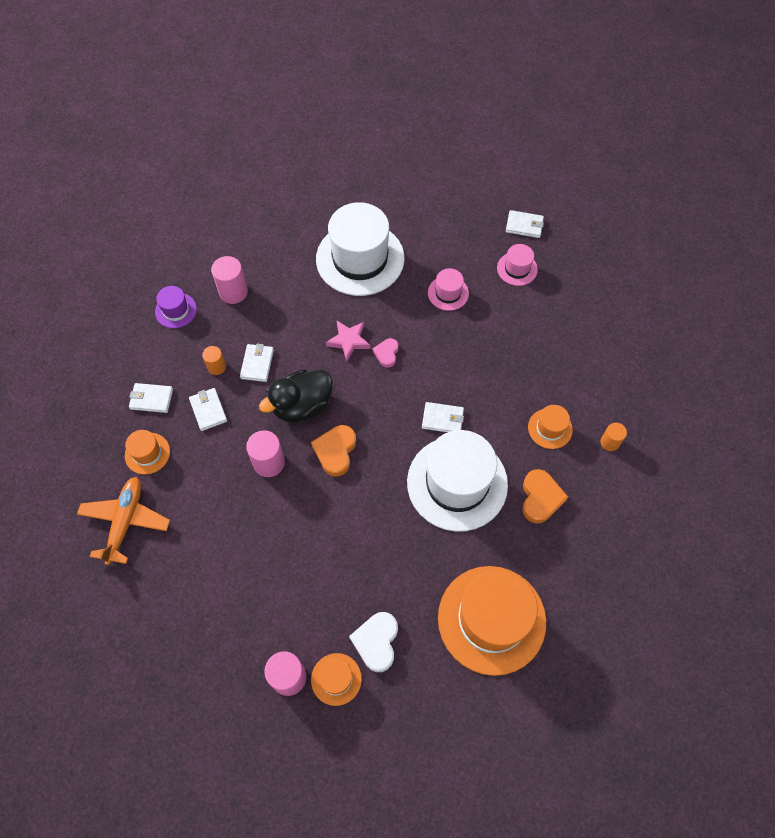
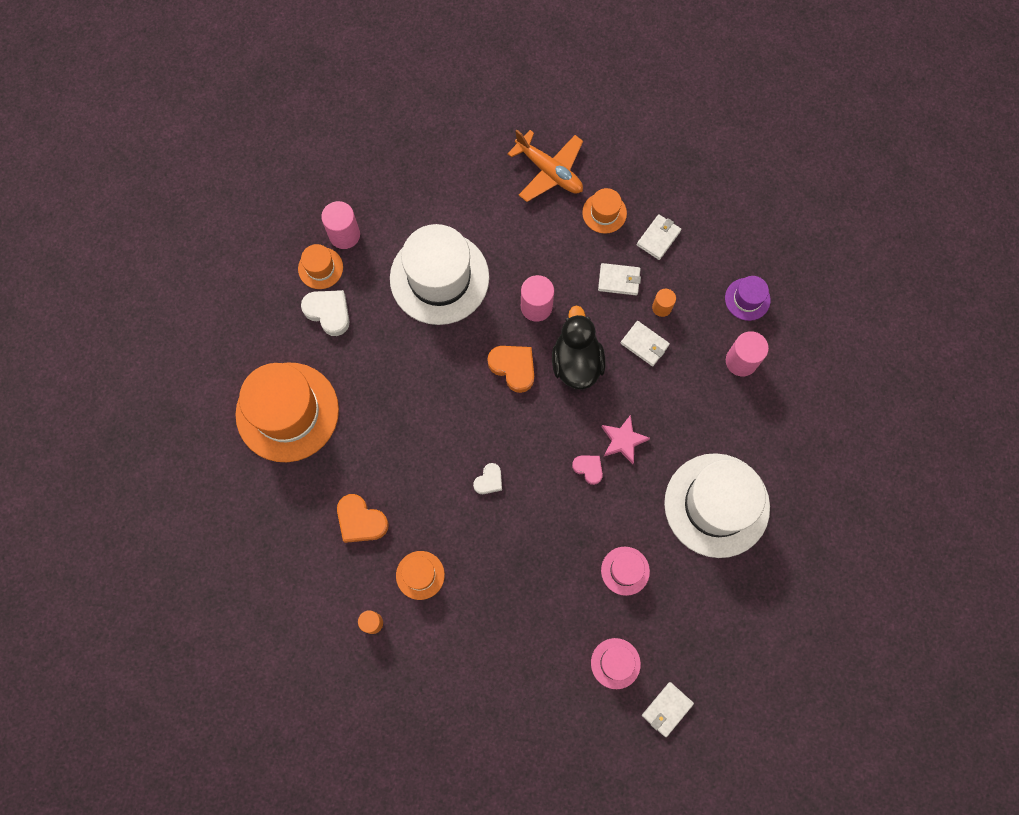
camera: 120 degrees right, 10 degrees up
white hat [407,430,508,532] -> white hat moved to [390,224,489,325]
white wallet [422,402,464,432] -> white heart [473,463,502,494]

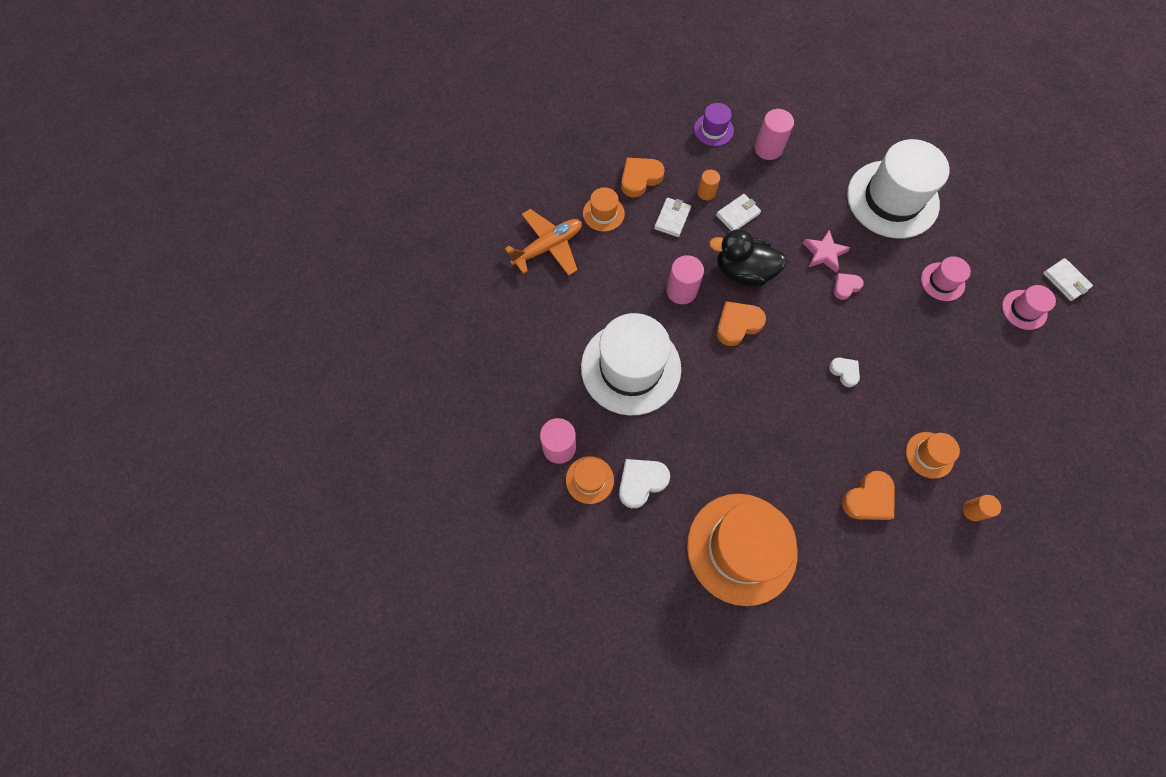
camera: 75 degrees left, 5 degrees down
white wallet [637,214,681,260] -> orange heart [621,158,665,197]

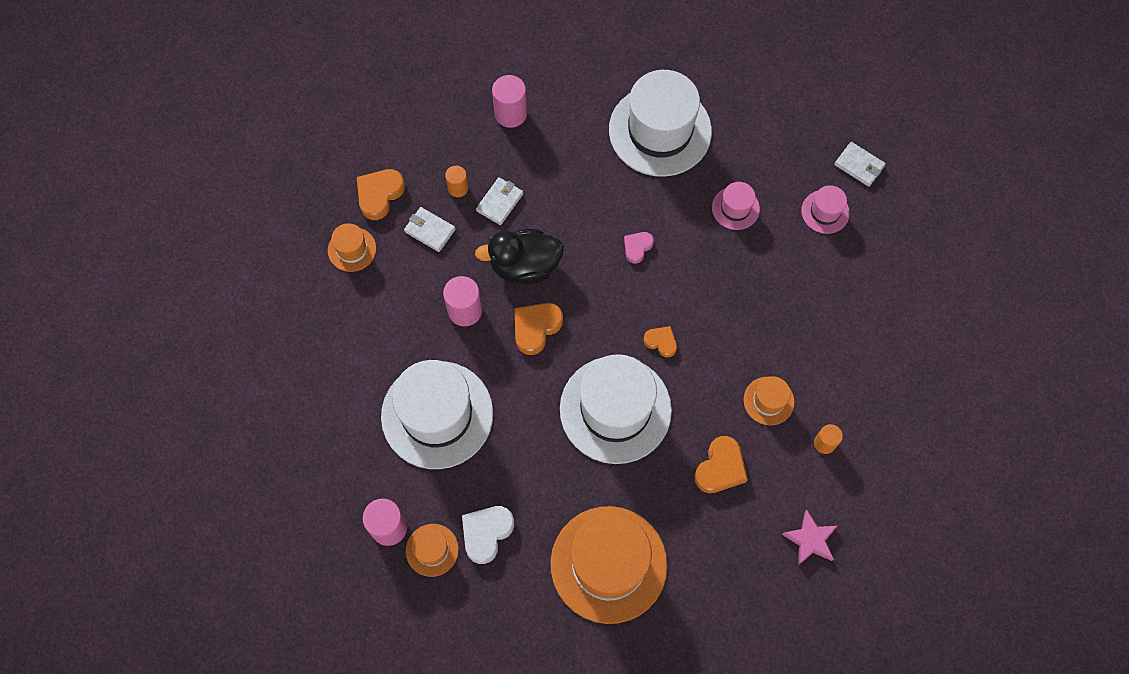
camera: 20 degrees left, 0 degrees up
orange plane [505,209,582,276] -> none
white wallet [654,198,691,237] -> white wallet turned 60 degrees counterclockwise [404,207,456,252]
purple hat [694,103,734,146] -> none
pink star [803,230,850,272] -> pink star moved to [782,510,837,565]
white heart [829,358,860,387] -> orange heart [644,326,677,357]
none -> white hat [560,354,672,464]

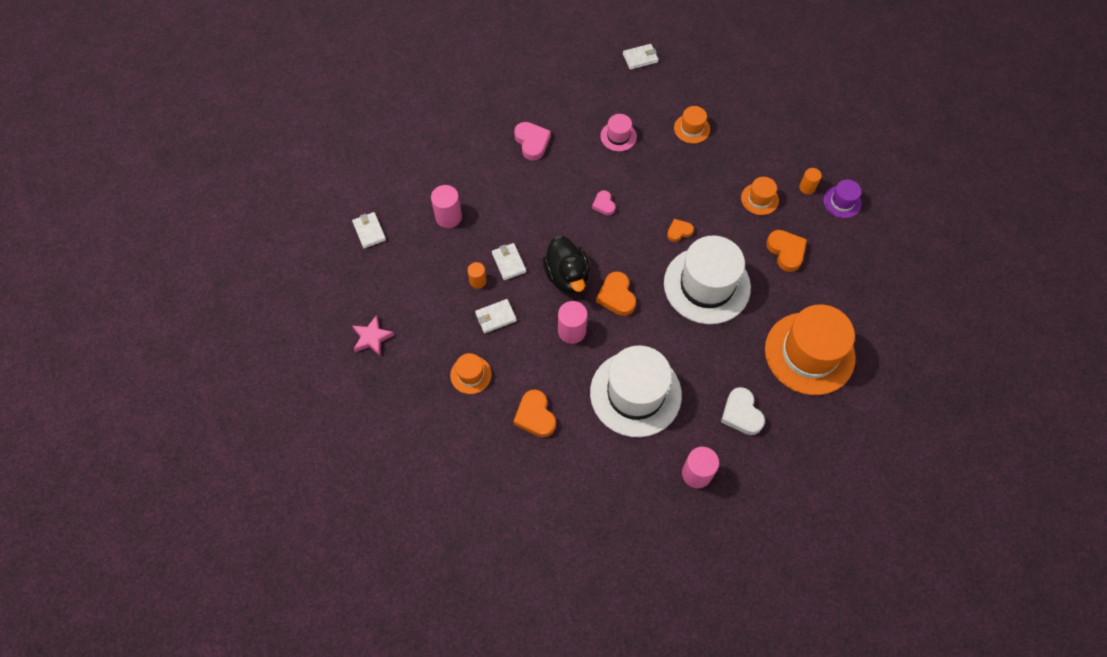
camera: 55 degrees left, 5 degrees down
orange heart [357,169,405,220] -> orange heart moved to [513,389,556,437]
orange hat [406,524,459,577] -> orange hat moved to [674,106,710,144]
black duck [475,229,564,284] -> black duck turned 45 degrees counterclockwise [542,236,590,294]
white hat [609,70,712,177] -> pink heart [514,122,551,161]
pink star [782,510,837,565] -> pink star moved to [352,315,394,356]
pink hat [801,185,850,234] -> none
none -> white wallet [352,212,386,249]
none -> purple hat [824,180,862,218]

